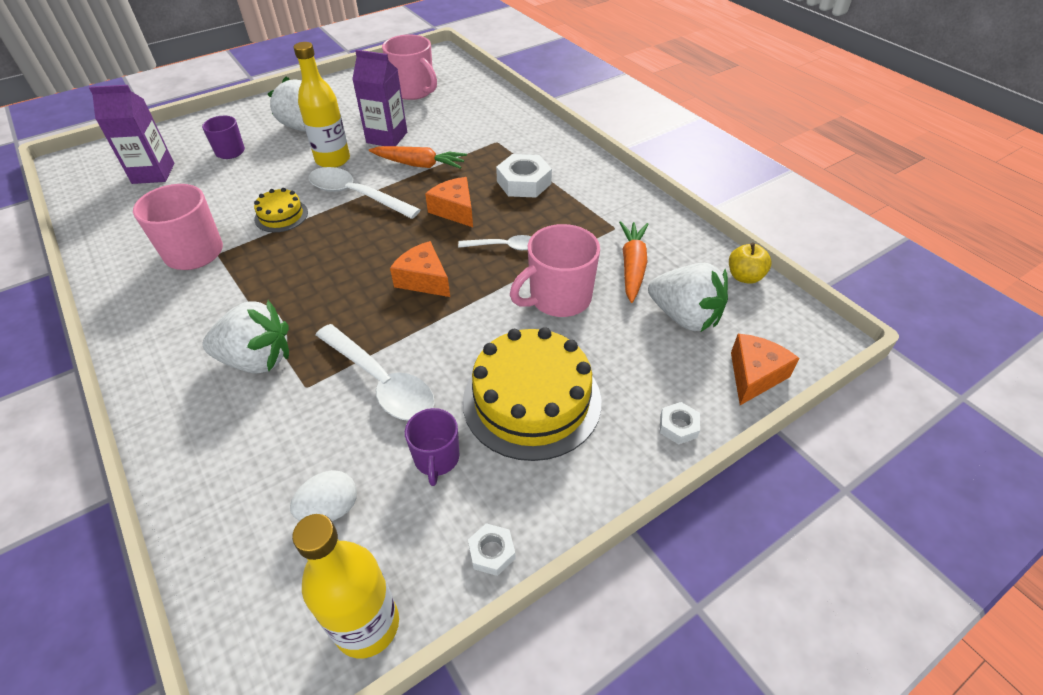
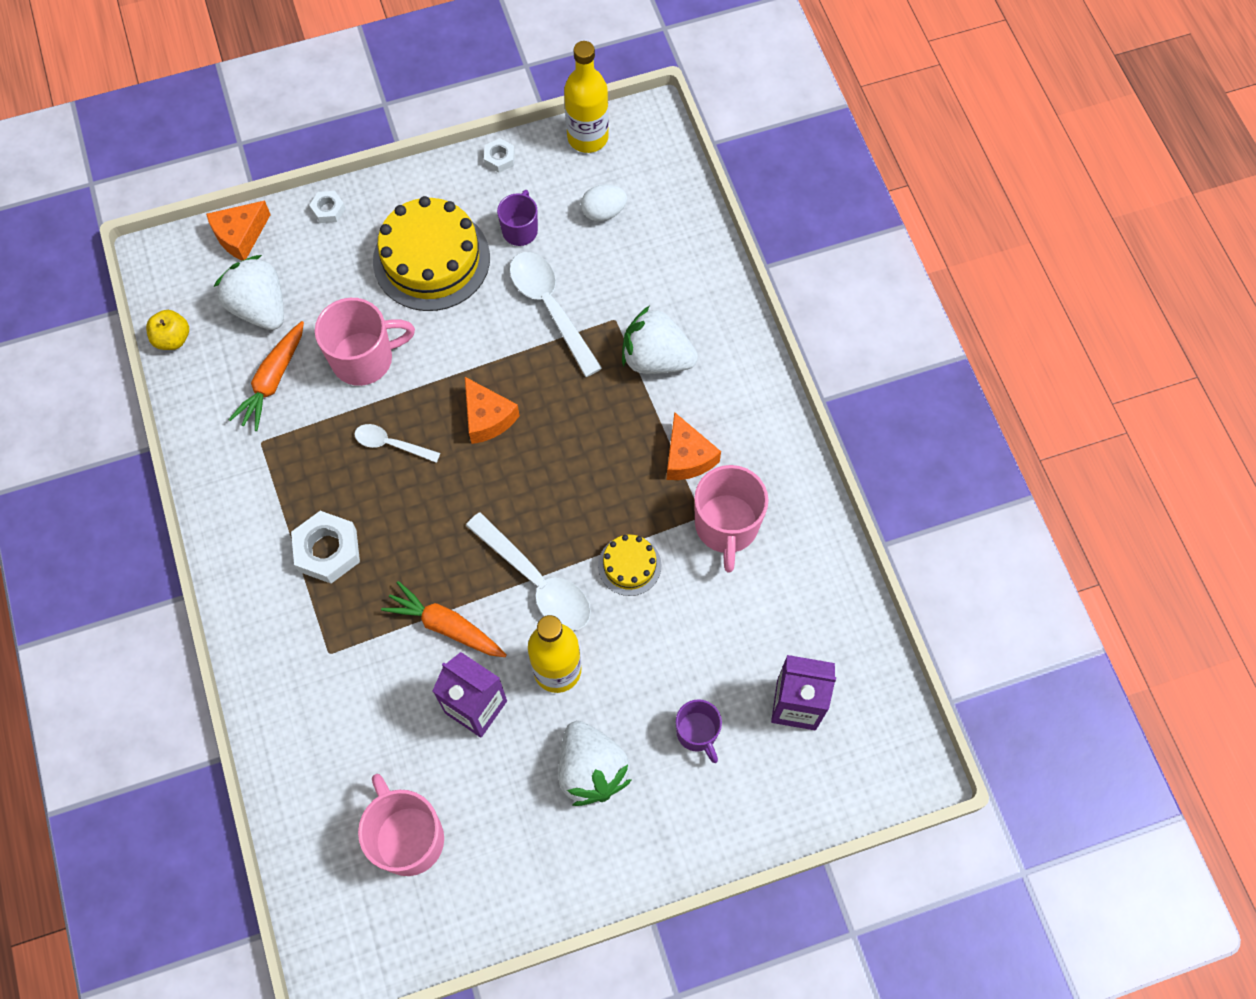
camera: 165 degrees left, 20 degrees up
orange cheese [425,177,473,227] -> orange cheese moved to [667,412,721,480]

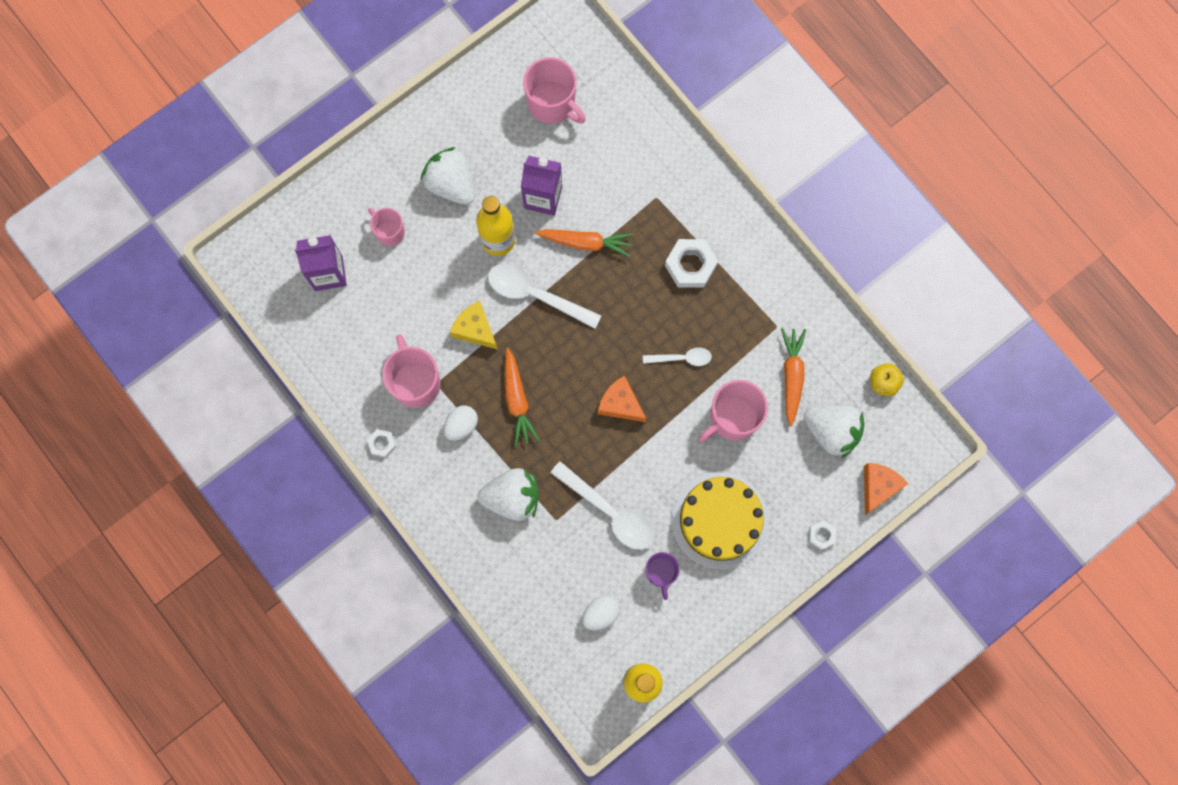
camera: 160 degrees right, 10 degrees up
white nut [484,138,515,173] -> white nut moved to [367,429,396,458]
yellow cake [598,534,661,596] -> yellow cheese [450,301,498,350]
orange cheese [667,412,721,480] -> white egg [444,405,478,441]
purple mug [676,699,722,763] -> pink mug [368,208,405,246]
none -> orange carrot [505,348,540,446]

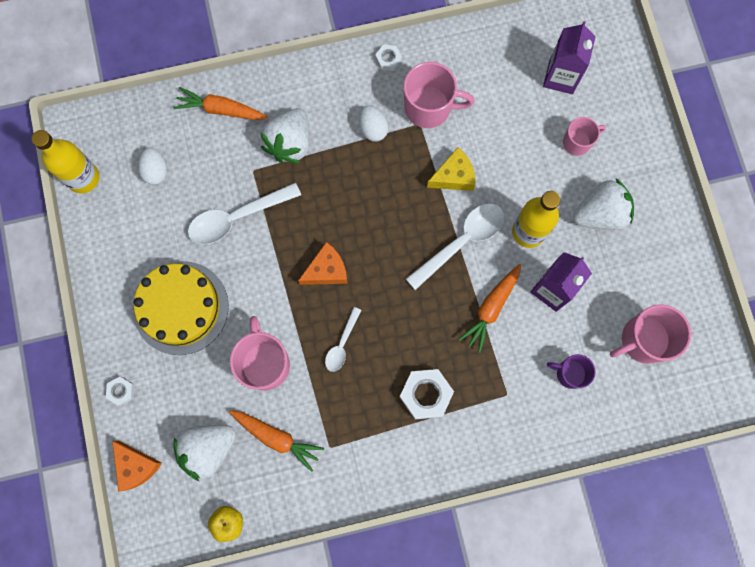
camera: 115 degrees right, 0 degrees up
orange carrot [505,348,540,446] -> orange carrot moved to [173,87,268,120]
purple mug [646,552,680,600] -> purple mug moved to [547,354,596,389]

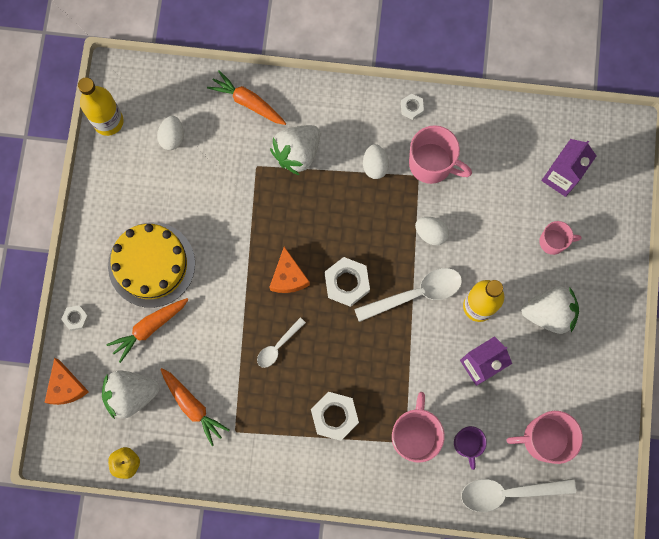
camera: 20 degrees right, 0 degrees up
white spoon [188,183,301,245] -> white spoon moved to [461,479,576,512]
pink mug [230,316,290,391] -> pink mug moved to [392,392,445,462]
orange cheese [298,242,348,285] -> orange cheese turned 90 degrees clockwise [269,247,310,293]
yellow cheese [427,147,476,191] -> white egg [415,217,449,245]
orange carrot [458,264,521,353] -> orange carrot moved to [107,298,188,363]
purple mug [547,354,596,389] -> purple mug turned 135 degrees counterclockwise [454,426,487,470]
none -> white nut [325,257,370,307]

